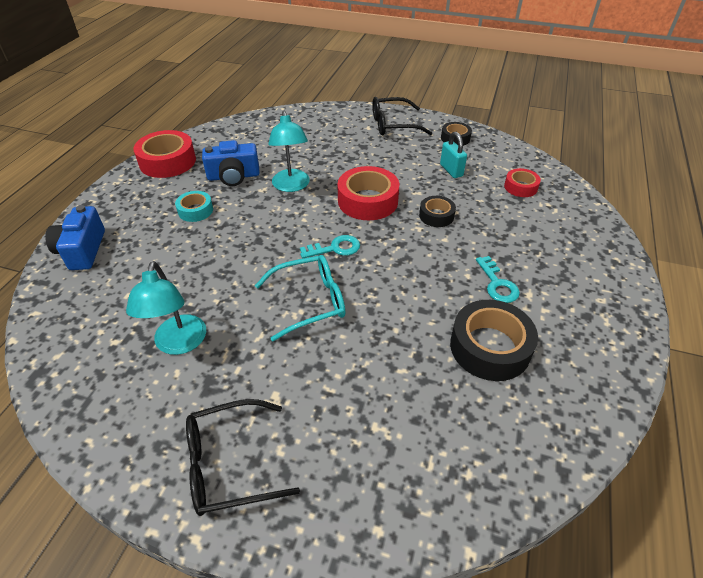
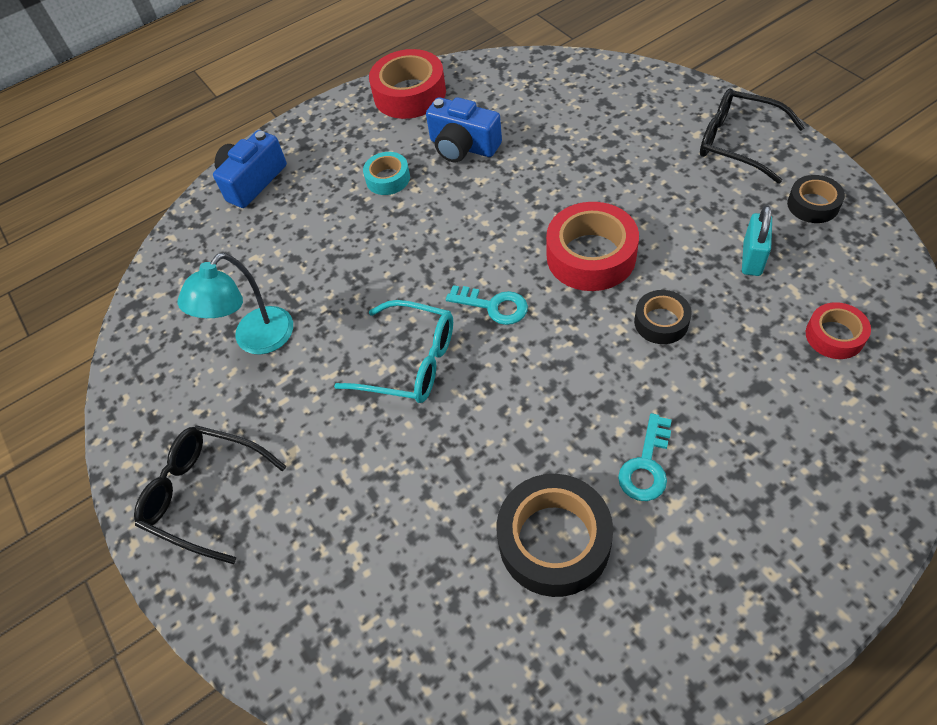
camera: 45 degrees right, 10 degrees up
turquoise lamp [268,111,310,192] -> none

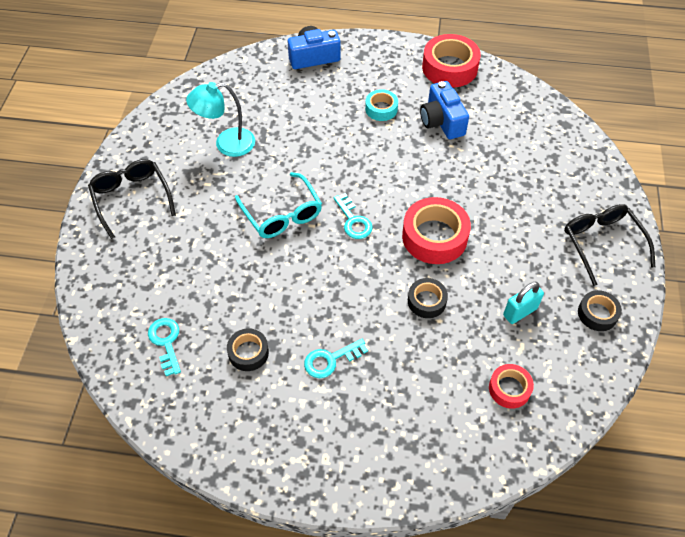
camera: 35 degrees right, 0 degrees up
black tape [496,474,613,597] -> black tape [227,328,269,371], size x0.56
none -> turquoise key [148,318,181,376]

